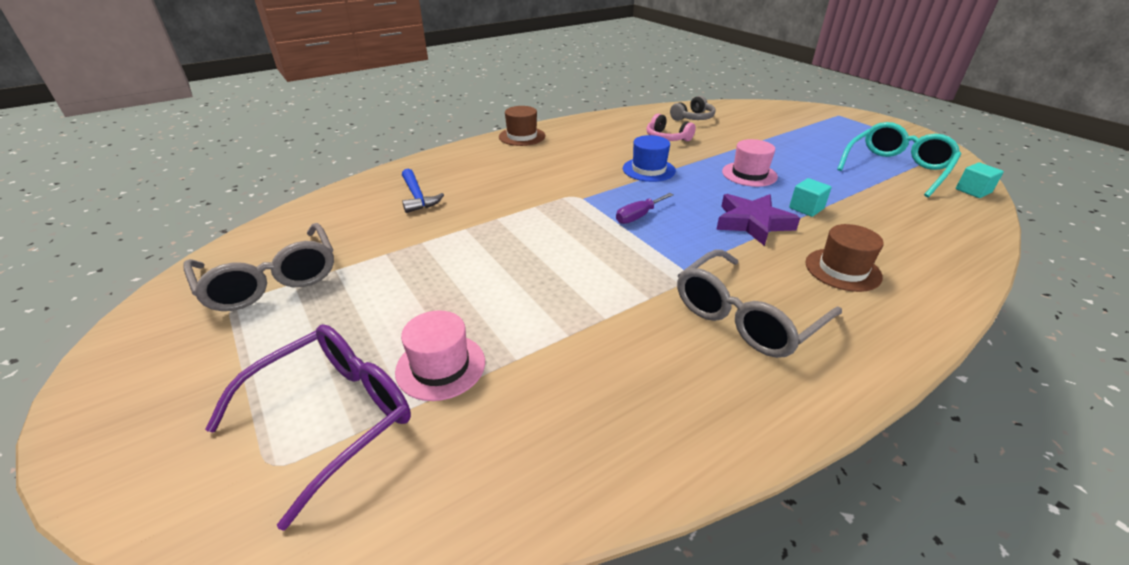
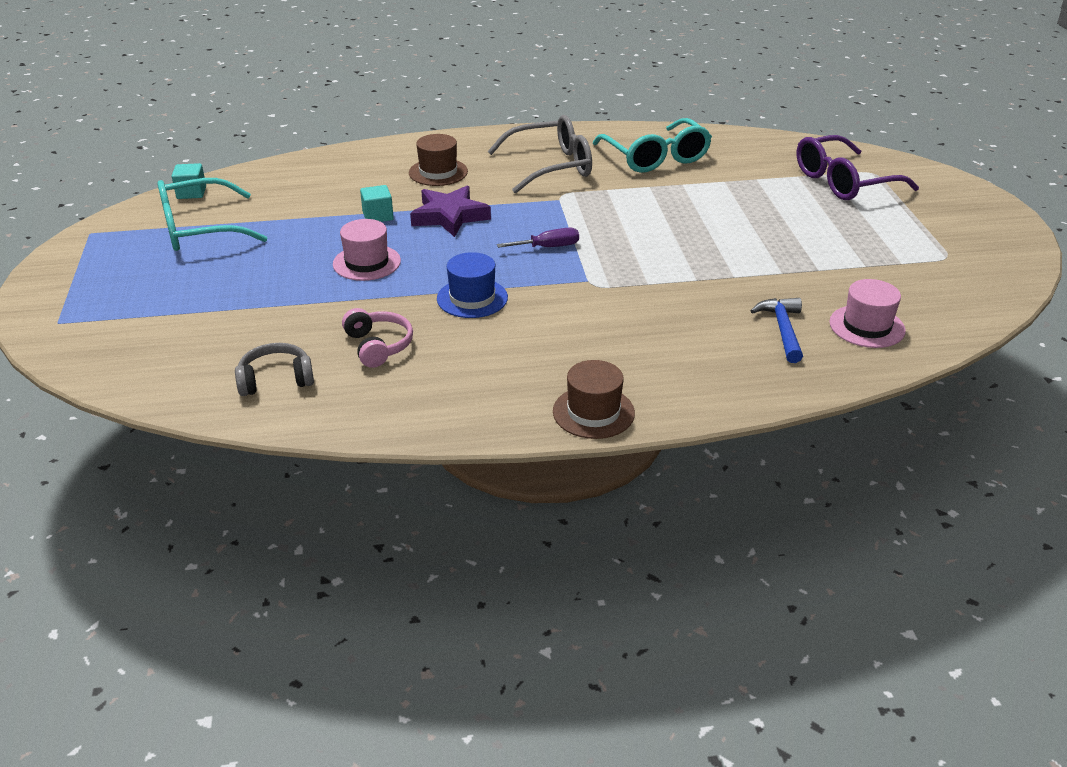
camera: 155 degrees left, 0 degrees up
grey glasses [183,223,334,311] -> none
pink hat [395,310,485,401] -> pink hat moved to [829,279,906,348]
none -> turquoise glasses [593,118,712,173]

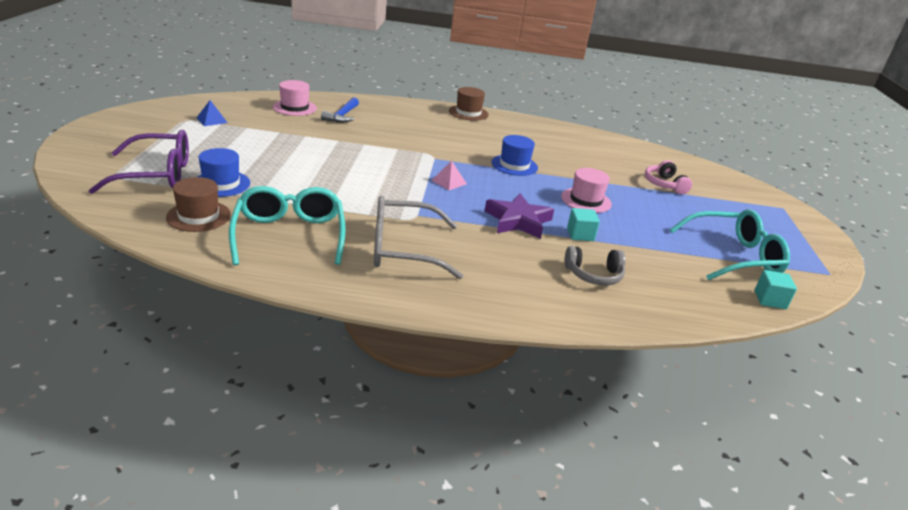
camera: 170 degrees left, 5 degrees down
grey headphones [235,343,314,396] -> grey headphones moved to [565,246,625,285]
pink headphones [342,308,413,368] -> pink headphones moved to [645,160,692,194]
brown hat [409,134,468,186] -> brown hat moved to [166,177,231,232]
purple screwdriver [497,228,579,248] -> pink pyramid [431,161,467,190]
none -> blue pyramid [197,100,228,126]
none -> blue hat [197,148,250,197]

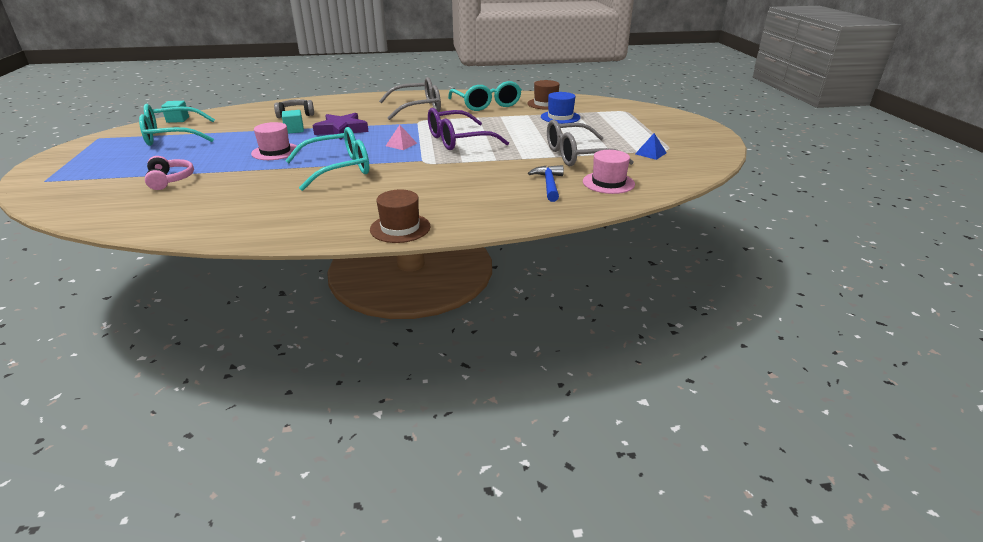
camera: 170 degrees right, 0 degrees up
purple glasses [88,130,189,194] -> purple glasses moved to [428,108,509,150]
blue hat [492,135,538,176] -> turquoise glasses [285,127,369,191]
none -> grey glasses [547,119,634,166]

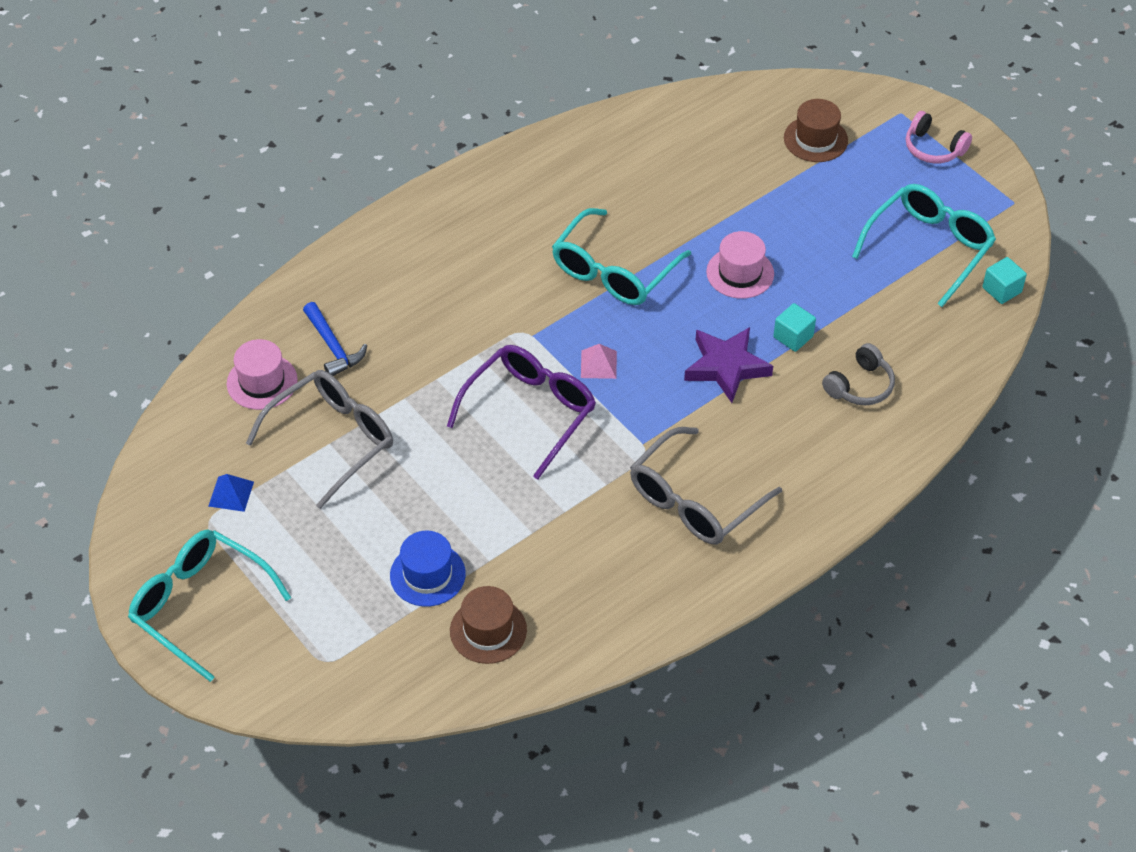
camera: 150 degrees right, 20 degrees up
pink headphones [145,156,194,190] -> pink headphones moved to [906,111,972,163]
brown hat [370,190,430,243] -> brown hat moved to [784,99,848,162]
turquoise glasses [448,81,522,111] -> turquoise glasses moved to [128,529,291,682]

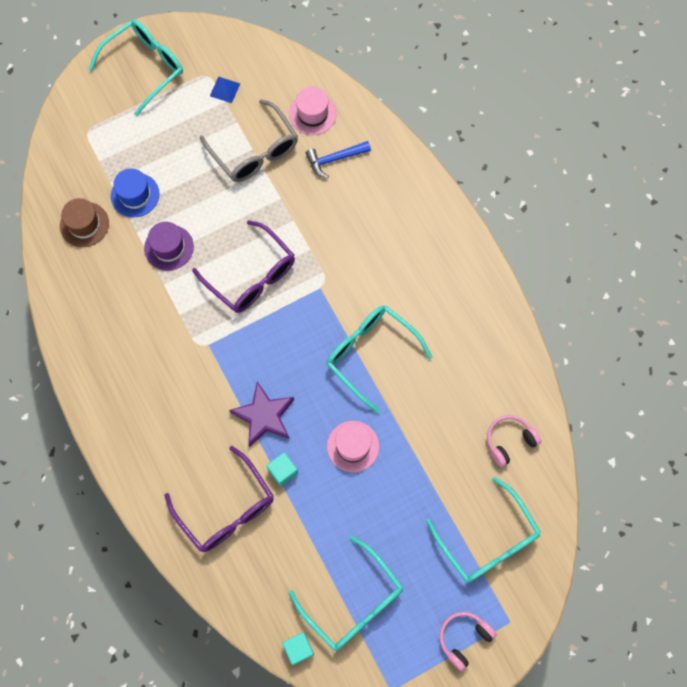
camera: 100 degrees right, 20 degrees up
pink pyramid [581,344,617,379] -> none
grey glasses [630,427,782,545] -> none
brown hat [784,99,848,162] -> turquoise glasses [426,477,541,583]
grey headphones [822,343,895,405] -> purple glasses [165,446,274,552]
none -> purple hat [144,222,194,271]
none -> pink headphones [487,415,541,467]

